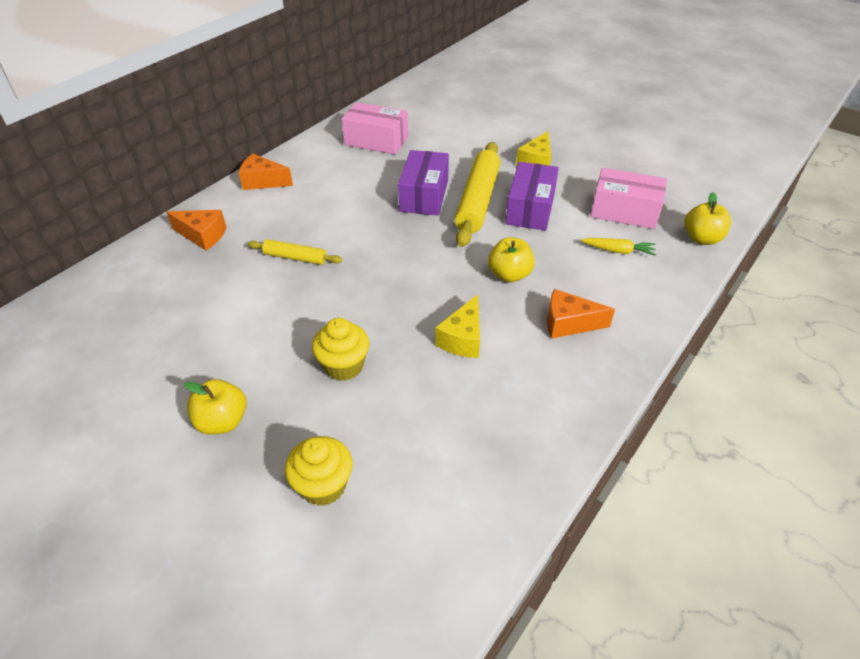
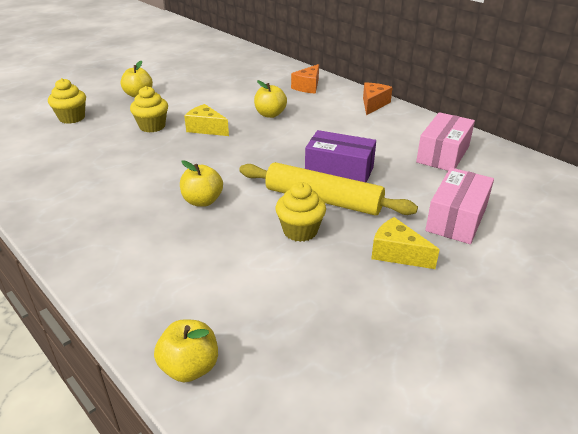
camera: 100 degrees right, 10 degrees down
yellow rolling pin [248,239,342,265] -> yellow apple [254,80,287,118]
yellow cheese [435,294,480,358] -> yellow cheese moved to [184,104,229,136]
purple box [505,162,559,231] -> yellow cupcake [276,182,326,242]
orange cheese [547,289,615,339] -> none
yellow carrot [581,238,656,256] -> none
pink box [590,168,667,229] -> pink box moved to [425,168,494,244]

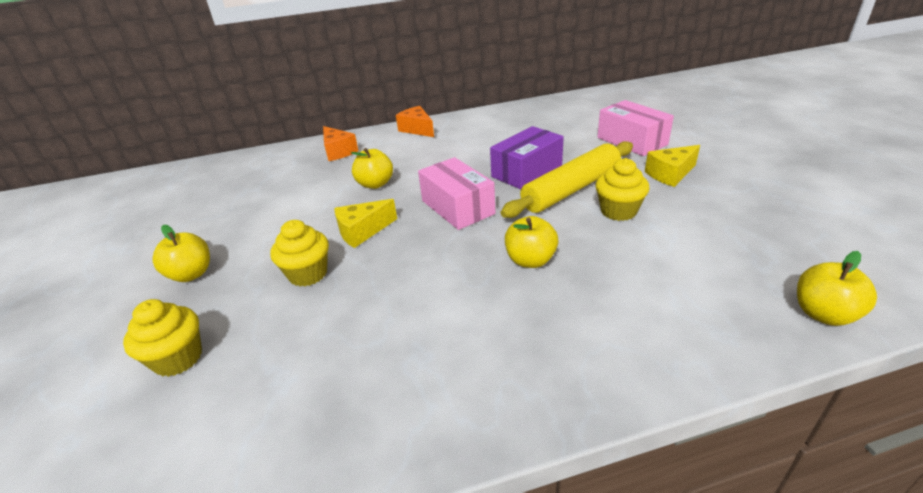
camera: 60 degrees left, 0 degrees up
pink box [416,112,475,171] -> pink box moved to [418,157,496,230]

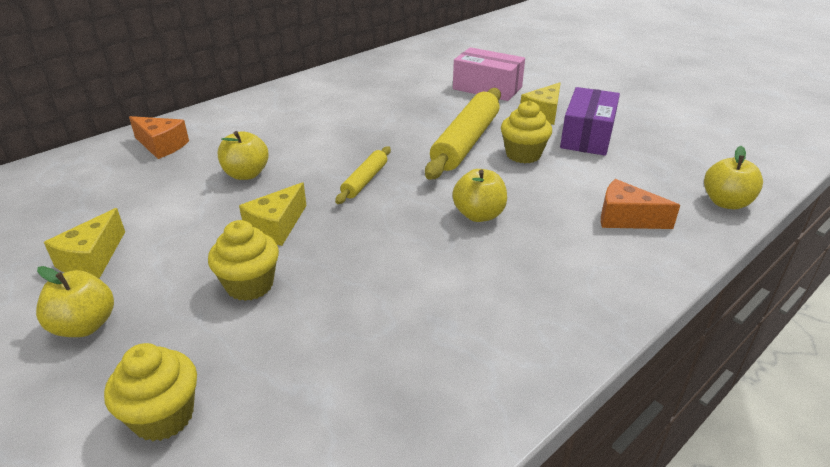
camera: 30 degrees left, 0 degrees up
orange cheese [396,106,434,137] -> orange cheese moved to [601,179,680,229]
pink box [418,157,496,230] -> yellow rolling pin [335,146,391,204]
purple box [490,126,564,189] -> purple box moved to [560,87,620,156]
none -> yellow cheese [44,208,125,278]

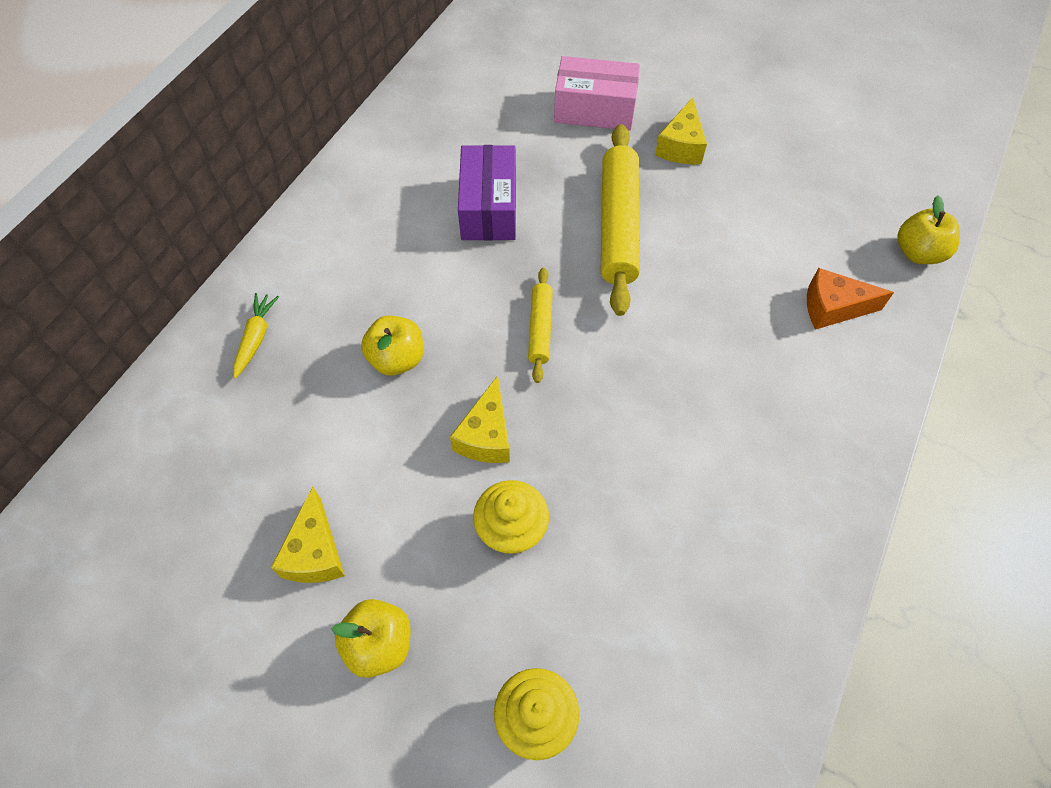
camera: 20 degrees left, 25 degrees up
orange cheese [129,116,189,159] -> yellow carrot [233,293,279,379]
yellow apple [452,169,507,222] -> none
yellow cupcake [501,100,552,163] -> none
purple box [560,87,620,156] -> purple box moved to [458,145,516,240]

